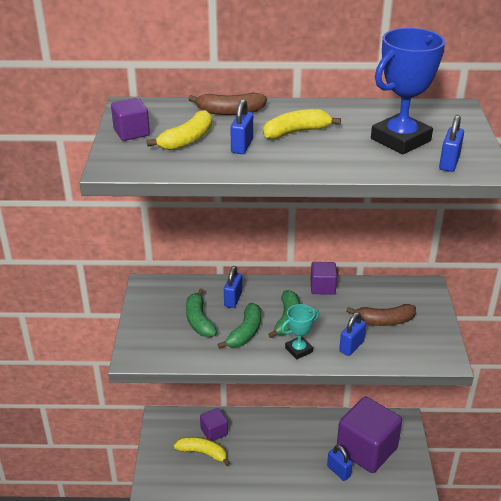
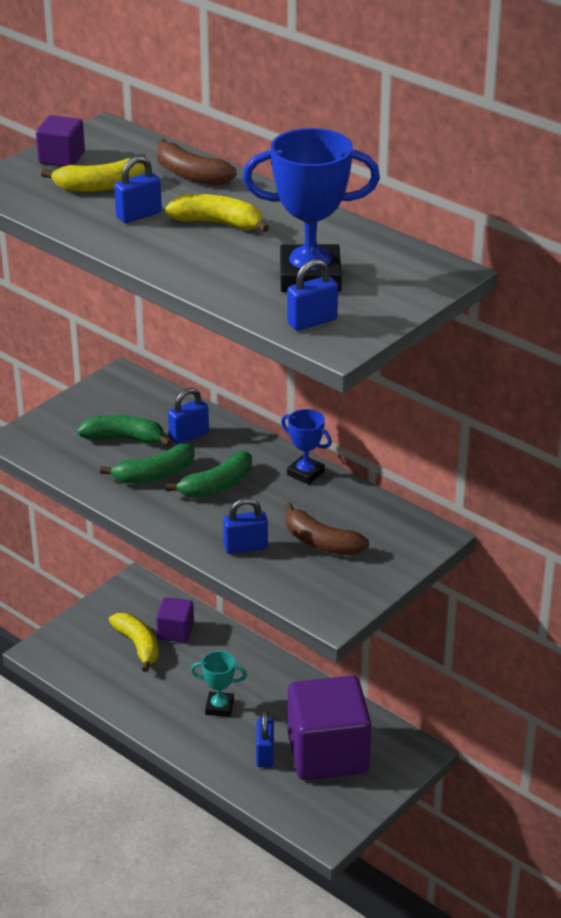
camera: 40 degrees right, 0 degrees up
green banana [186,288,217,337] -> green banana turned 75 degrees clockwise [77,415,172,446]
turquoise trophy [281,304,319,360] -> turquoise trophy moved to [191,651,247,717]
purple cube [311,262,337,295] -> blue trophy [281,409,332,485]

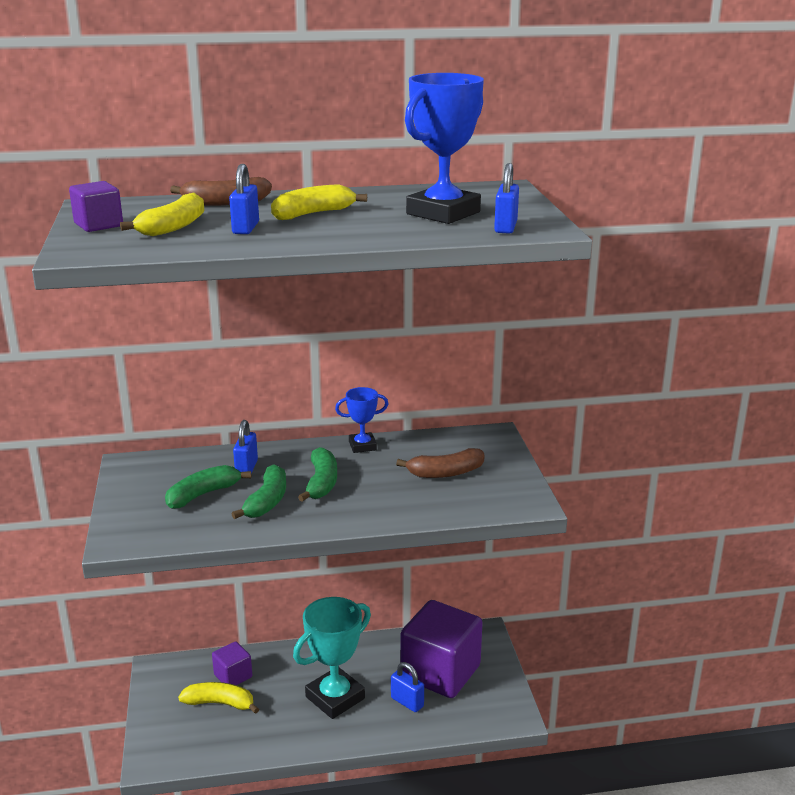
camera: 50 degrees left, 10 degrees down
turquoise trophy [191,651,247,717] -> turquoise trophy [293,597,371,719], size x1.87
blue padlock [223,498,268,554] -> none

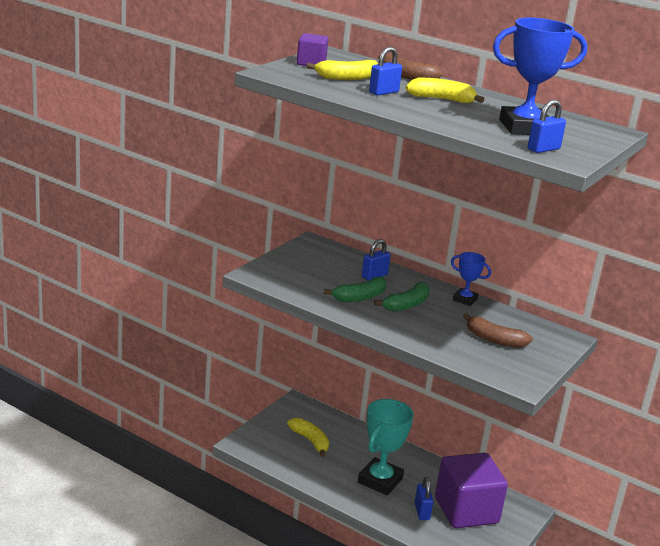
camera: 40 degrees right, 0 degrees up
green banana [165,465,251,509] -> none
purple cube [212,641,252,685] -> none
turquoise trophy [293,597,371,719] -> turquoise trophy turned 60 degrees counterclockwise [358,399,414,496]

